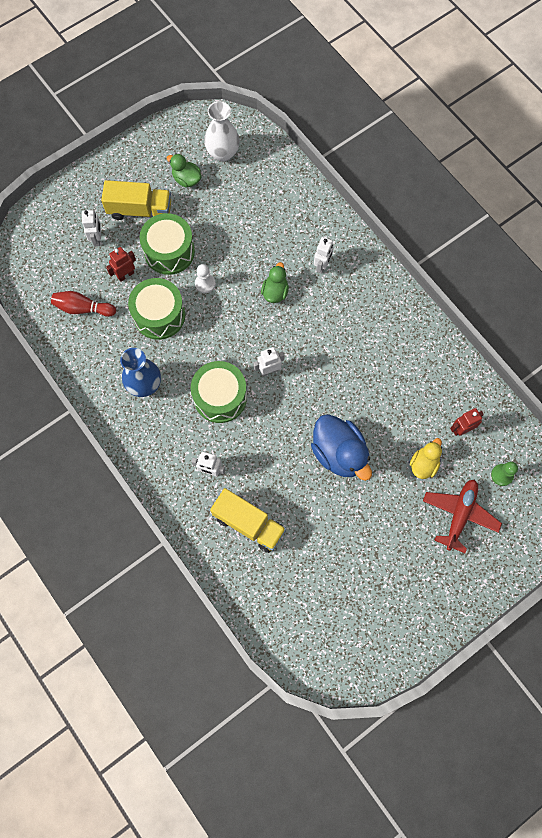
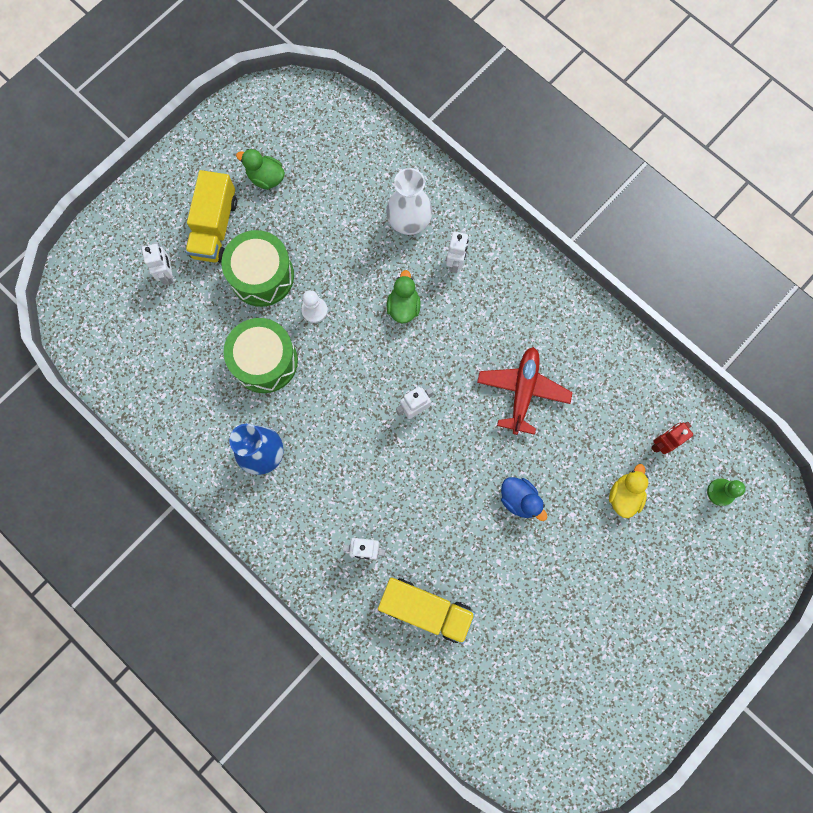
camera: 10 degrees left, 5 degrees up
red bowling pin [51,291,116,317] -> none
yellow truck [101,180,171,220] -> yellow truck turned 105 degrees clockwise [185,170,237,263]
red robot [106,247,136,282] -> none
green drum [191,361,247,423] -> none
white vase [204,101,240,162] -> white vase moved to [386,168,433,235]
blue duck [311,414,372,481] -> blue duck [501,477,547,521], size x0.56
red plane [423,480,502,553] -> red plane moved to [477,347,573,435]

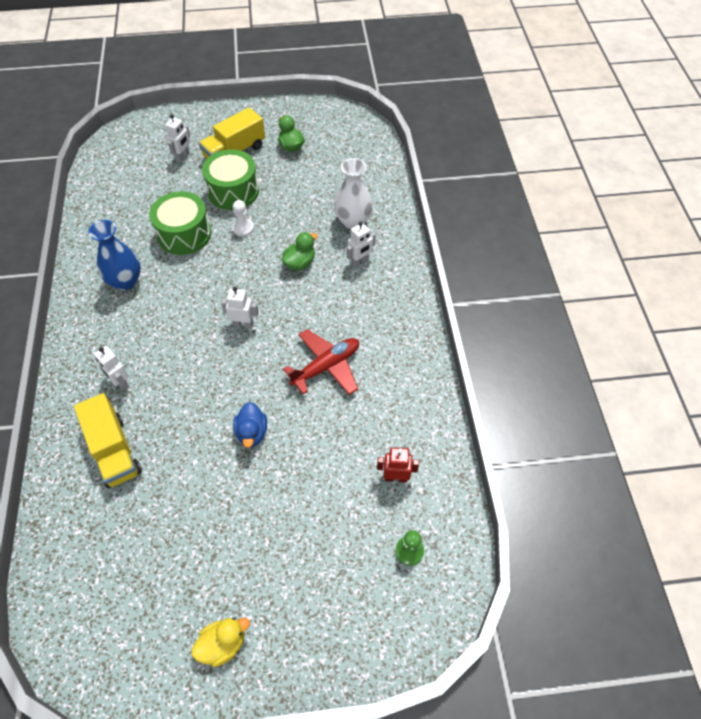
camera: 40 degrees right, 20 degrees down
yellow duck [609,464,649,518] -> yellow duck moved to [192,618,250,667]

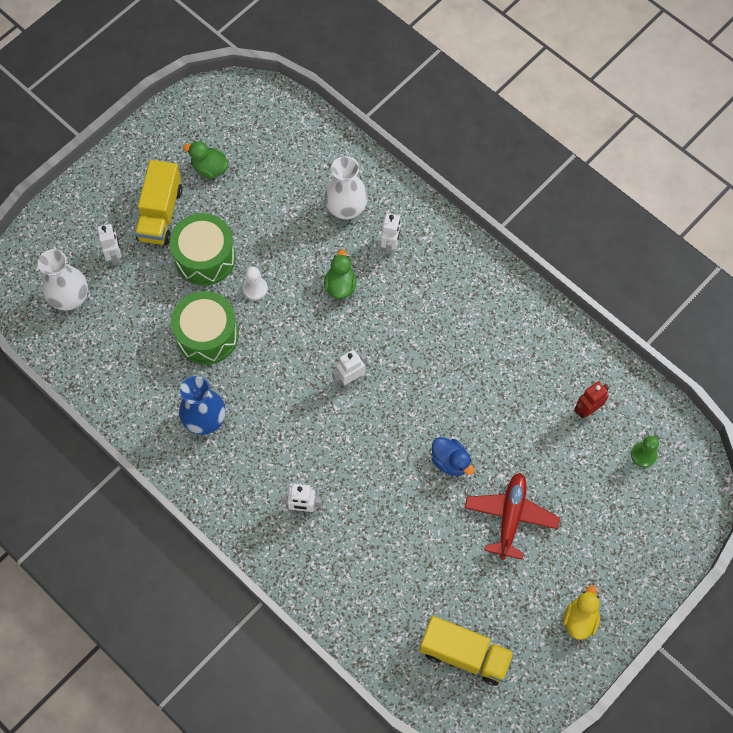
camera: 40 degrees left, 10 degrees up
yellow truck [74,393,142,488] -> yellow truck moved to [419,616,514,686]
red plane [283,329,359,395] -> red plane moved to [465,473,560,560]
none -> white vase [38,249,88,311]

